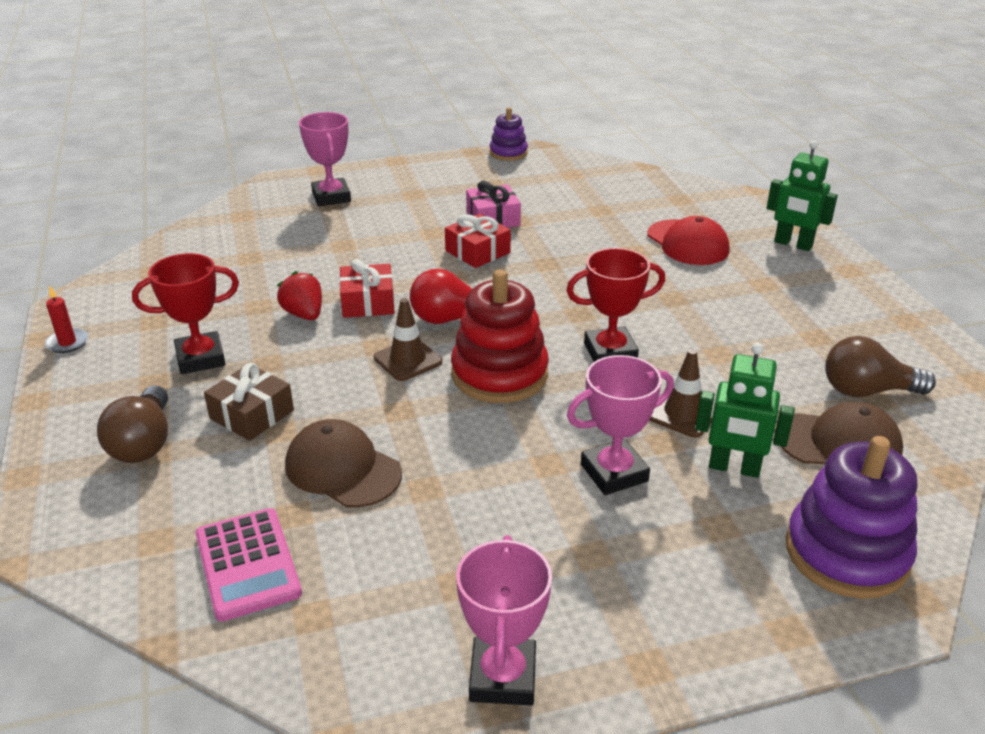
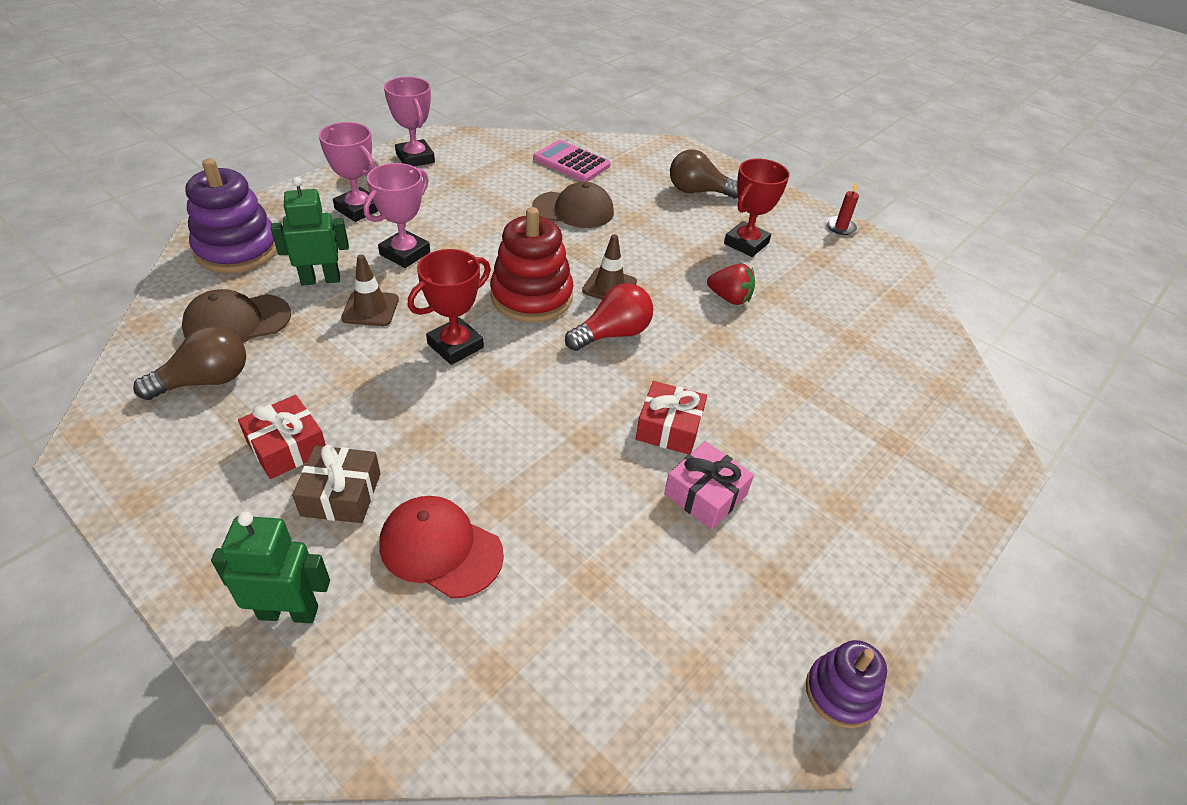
camera: 145 degrees right, 10 degrees up
brown light bulb [97,385,168,463] -> brown light bulb turned 45 degrees counterclockwise [670,149,738,199]
brown gift [204,363,294,441] -> brown gift moved to [292,445,381,523]
pink trophy [299,112,351,206] -> pink trophy moved to [319,122,378,222]
red gift [339,259,394,318] -> red gift moved to [238,395,326,479]

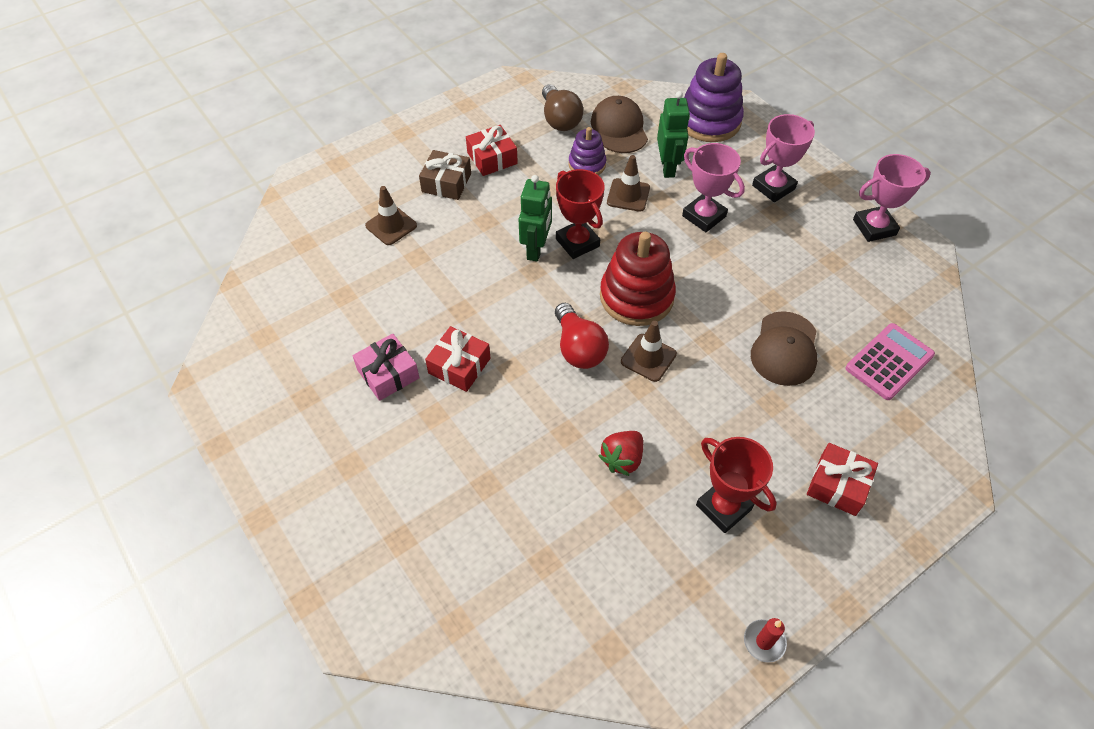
camera: 105 degrees right, 10 degrees up
green robot [211,512,330,623] -> green robot moved to [519,175,552,262]
red cap [379,496,504,599] -> brown traffic cone [365,186,417,245]
brown light bulb [670,149,738,199] -> red gift [807,443,878,516]
purple stacking toy [806,640,887,728] -> purple stacking toy moved to [569,127,606,175]

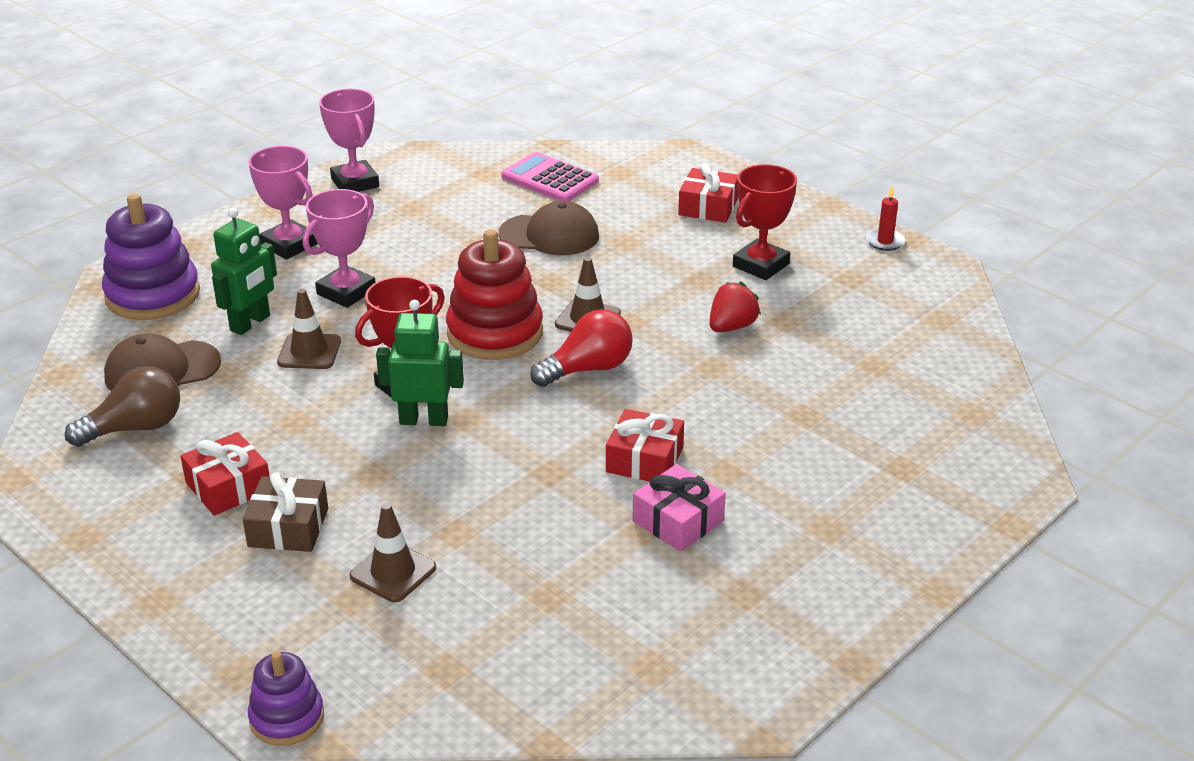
camera: 100 degrees left, 20 degrees down
purple stacking toy [569,127,606,175] -> purple stacking toy moved to [248,651,324,746]
red strawberry [599,431,643,476] -> red strawberry turned 75 degrees counterclockwise [709,281,761,332]
green robot [657,91,690,178] -> green robot turned 135 degrees clockwise [211,208,277,335]

